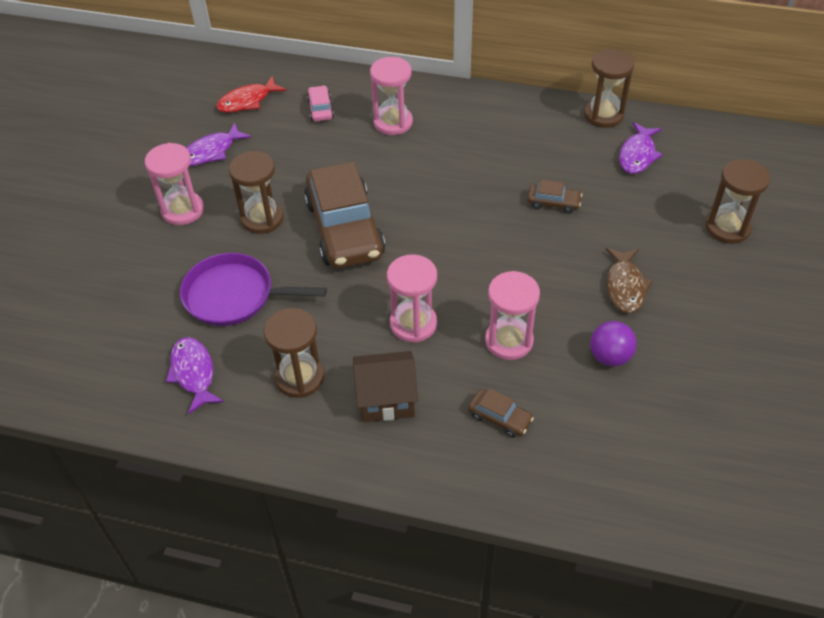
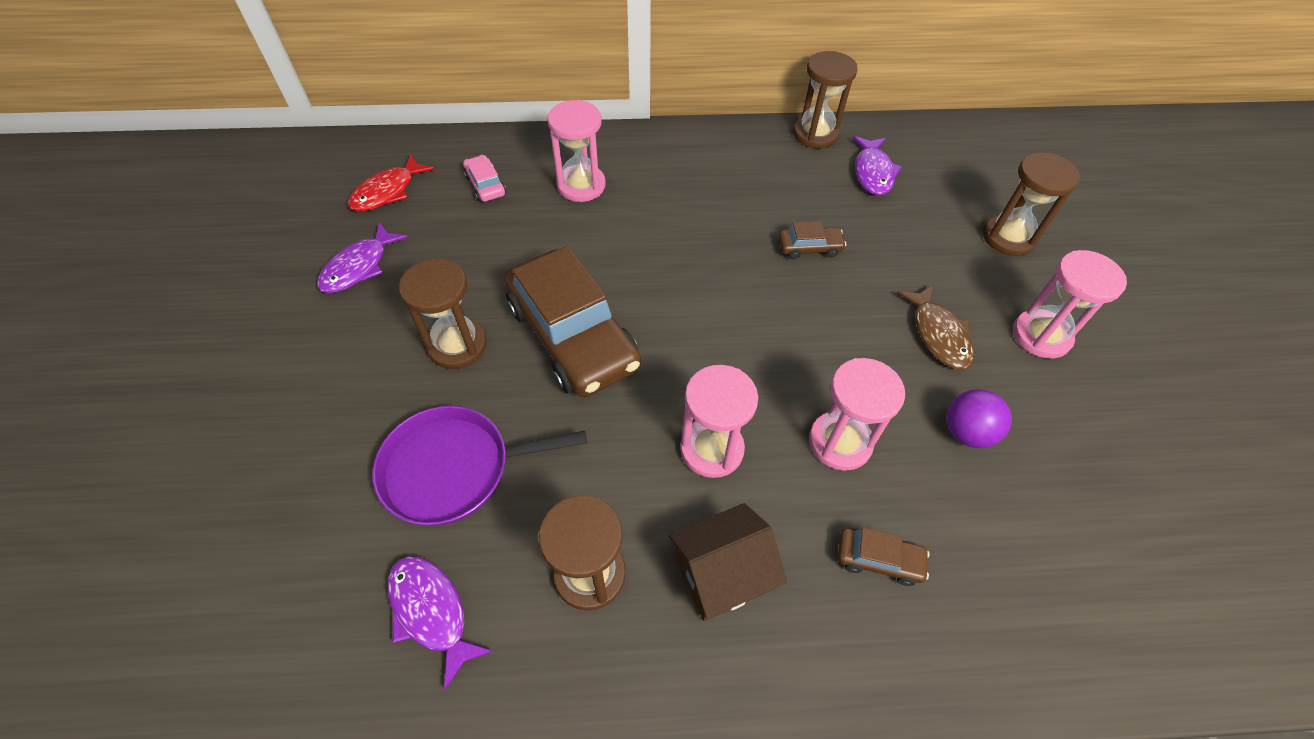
camera: 20 degrees left, 5 degrees up
pink hourglass [145,143,204,225] -> pink hourglass moved to [1013,250,1127,359]

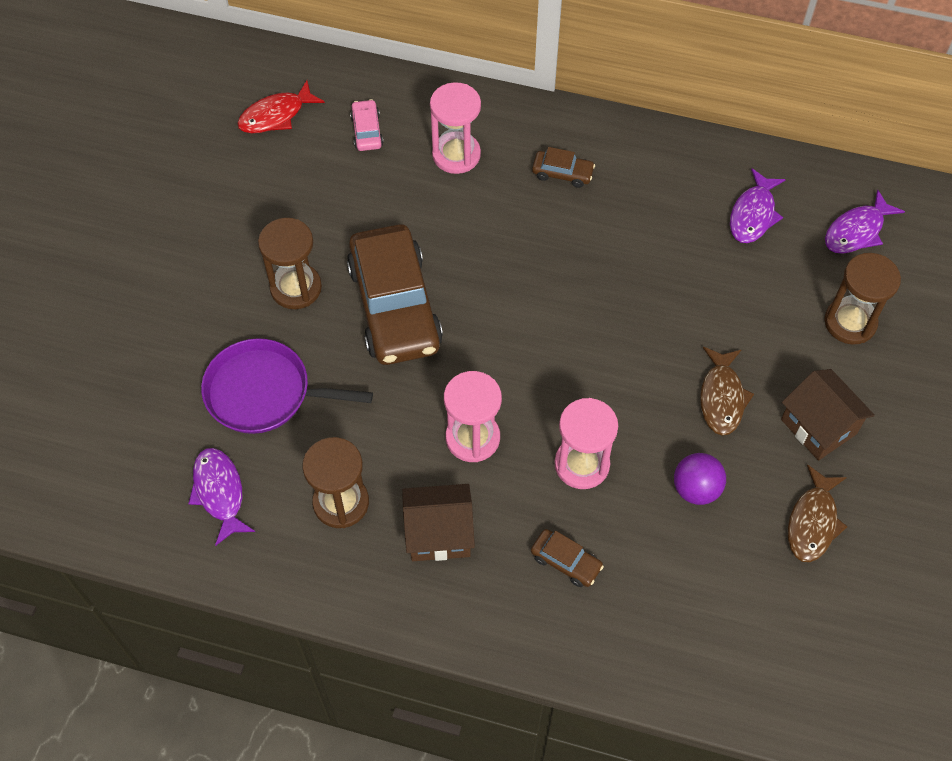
camera: 20 degrees right, 5 degrees up
purple fish [317,222,408,293] -> purple fish moved to [825,190,905,254]
brown car [778,221,846,259] -> brown car moved to [532,147,595,188]
brown hourglass [793,51,858,149] -> none
pink hourglass [1013,250,1127,359] -> brown house [781,369,875,461]
none -> brown fish [788,464,848,562]

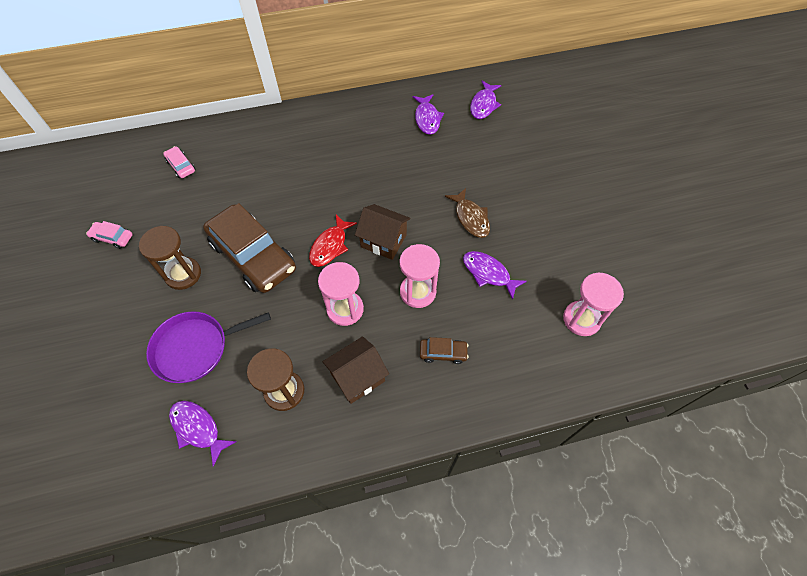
camera: 30 degrees left, 0 degrees up
red fish [237,80,325,133] -> red fish moved to [309,215,357,267]
pink hourglass [430,82,481,174] -> pink hourglass moved to [563,272,624,336]
brown car [532,147,595,188] -> none
purple ball [674,453,726,505] -> purple fish [463,251,527,300]
brown house [781,369,875,461] -> brown house moved to [355,204,411,260]
brown fish [788,464,848,562] -> none
brown hourglass [824,253,901,344] -> none
none -> pink car [86,221,133,249]

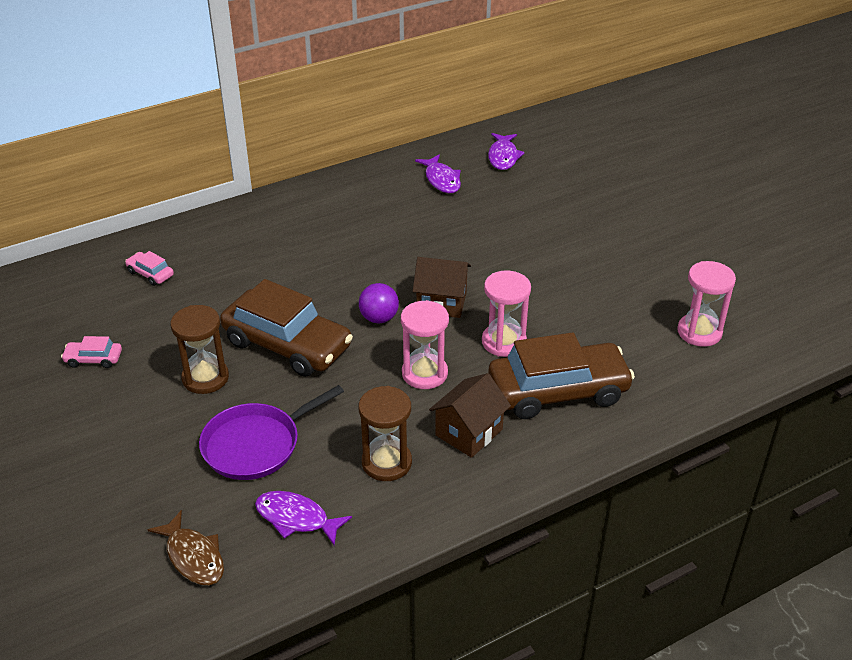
camera: 15 degrees left, 20 degrees down
red fish [309,215,357,267] -> purple ball [359,283,399,323]
brown car [420,337,469,364] -> brown car [488,332,635,419], size x2.37
brown fish [445,188,490,238] -> brown fish moved to [148,510,224,585]
purple fish [463,251,527,300] -> none

